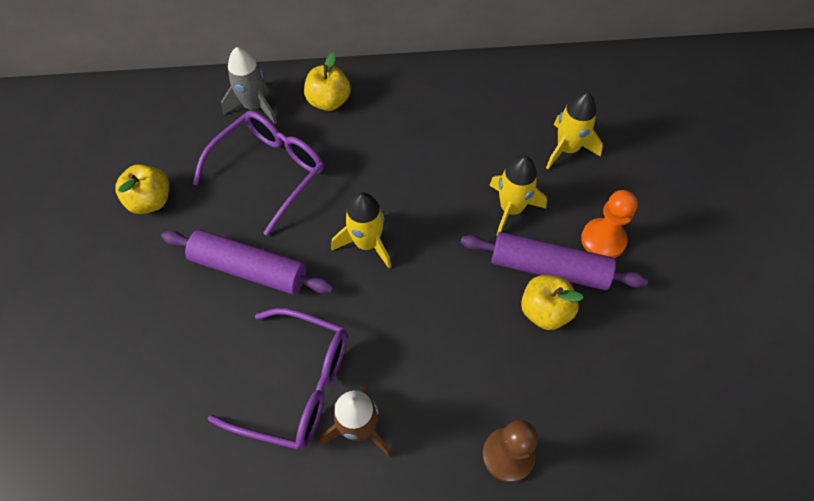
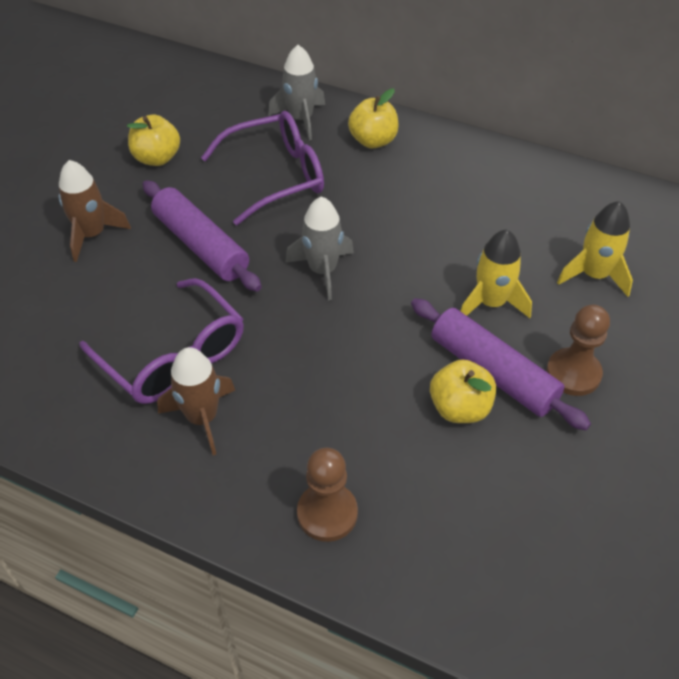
camera: 30 degrees right, 10 degrees down
yellow rocket [331,192,391,268] -> grey rocket [285,196,354,301]
orange pawn [581,190,638,258] -> brown pawn [546,305,610,396]
none -> brown rocket [59,160,131,262]

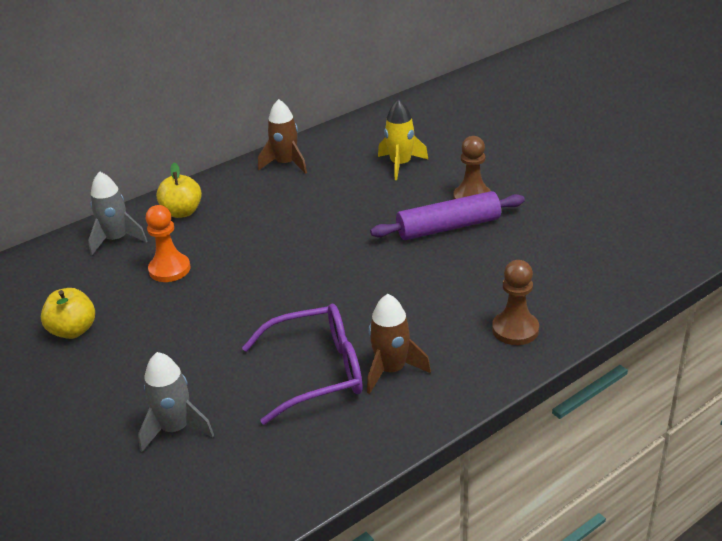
camera: 60 degrees left, 15 degrees down
brown rocket [59,160,131,262] -> brown rocket moved to [258,99,307,174]
purple rolling pin [142,180,262,292] -> none
purple glasses [201,111,324,225] -> orange pawn [146,205,190,282]
grey rocket [285,196,354,301] -> grey rocket moved to [138,352,214,452]
yellow apple [430,359,496,423] -> none
yellow rocket [461,229,532,318] -> none

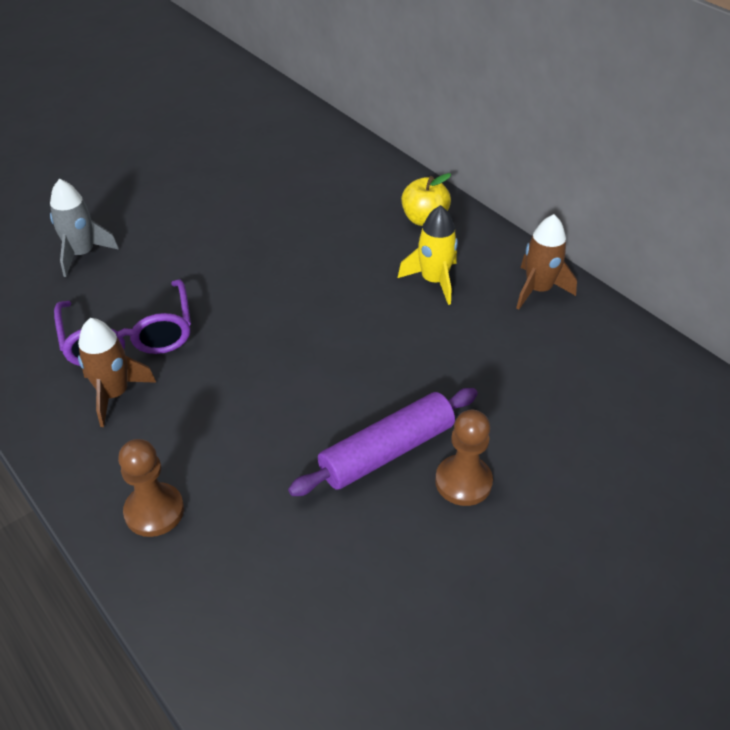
camera: 85 degrees right, 10 degrees up
yellow apple [41,288,95,339] -> none
grey rocket [88,171,147,255] -> none
orange pawn [146,205,190,282] -> none
purple rolling pin [370,191,525,240] -> purple rolling pin turned 75 degrees clockwise [288,388,478,496]
yellow rocket [378,99,429,180] -> yellow rocket moved to [398,205,458,305]

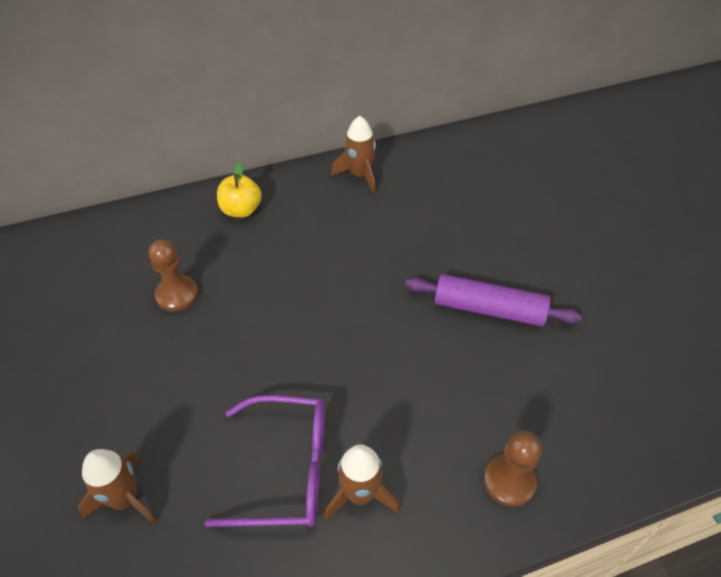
camera: 70 degrees left, 5 degrees up
grey rocket [50,179,119,277] -> brown rocket [78,449,157,524]
purple rolling pin [288,388,478,496] -> purple rolling pin turned 60 degrees counterclockwise [405,274,581,326]
yellow rocket [398,205,458,305] -> none
brown pawn [435,410,493,506] -> brown pawn moved to [149,240,198,312]

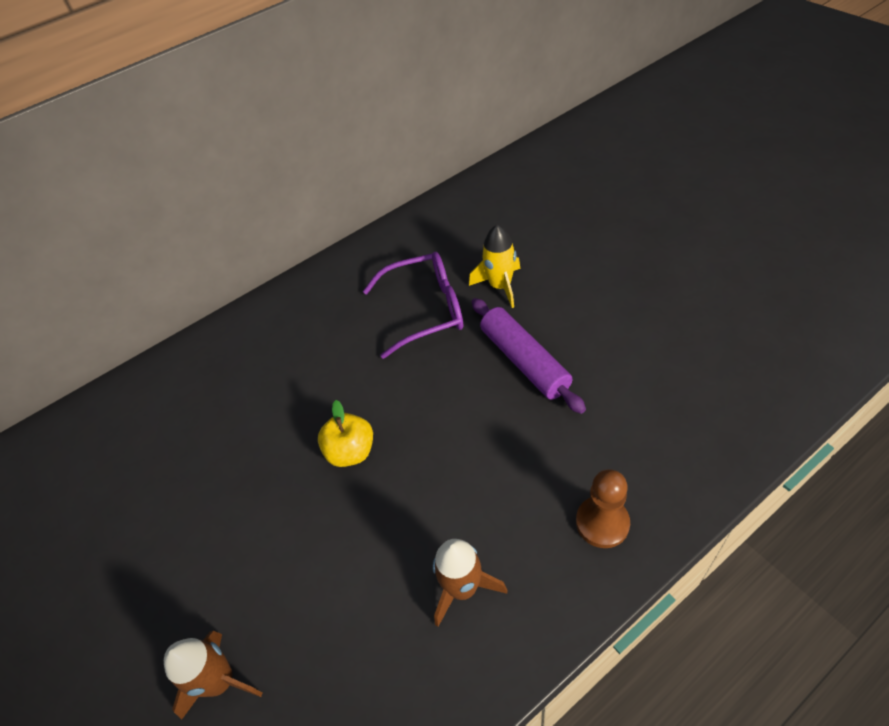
camera: 10 degrees left, 0 degrees up
brown pawn [149,240,198,312] -> none
purple glasses [204,395,325,527] -> purple glasses moved to [363,252,463,359]
yellow apple [217,162,262,218] -> yellow apple moved to [318,400,373,467]
brown rocket [331,116,376,193] -> none
purple rolling pin [405,274,581,326] -> purple rolling pin turned 60 degrees clockwise [472,298,586,414]
none -> yellow rocket [469,225,521,308]

